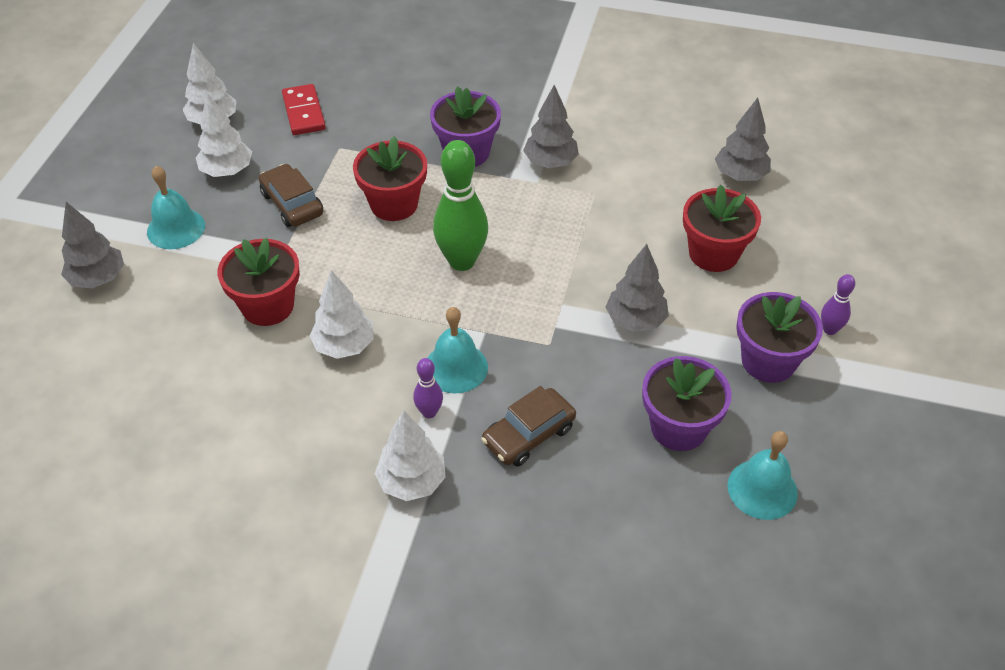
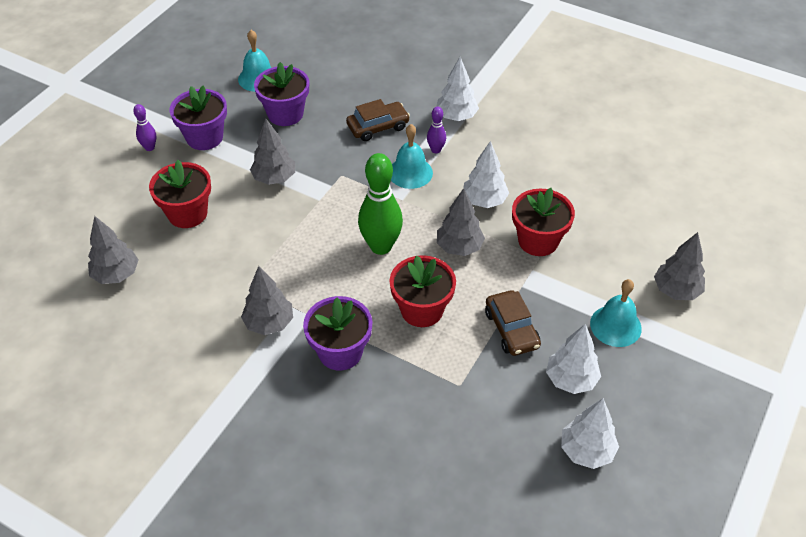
camera: 165 degrees left, 0 degrees up
red domino [282,84,326,135] -> none
none -> grey tree [437,188,485,256]

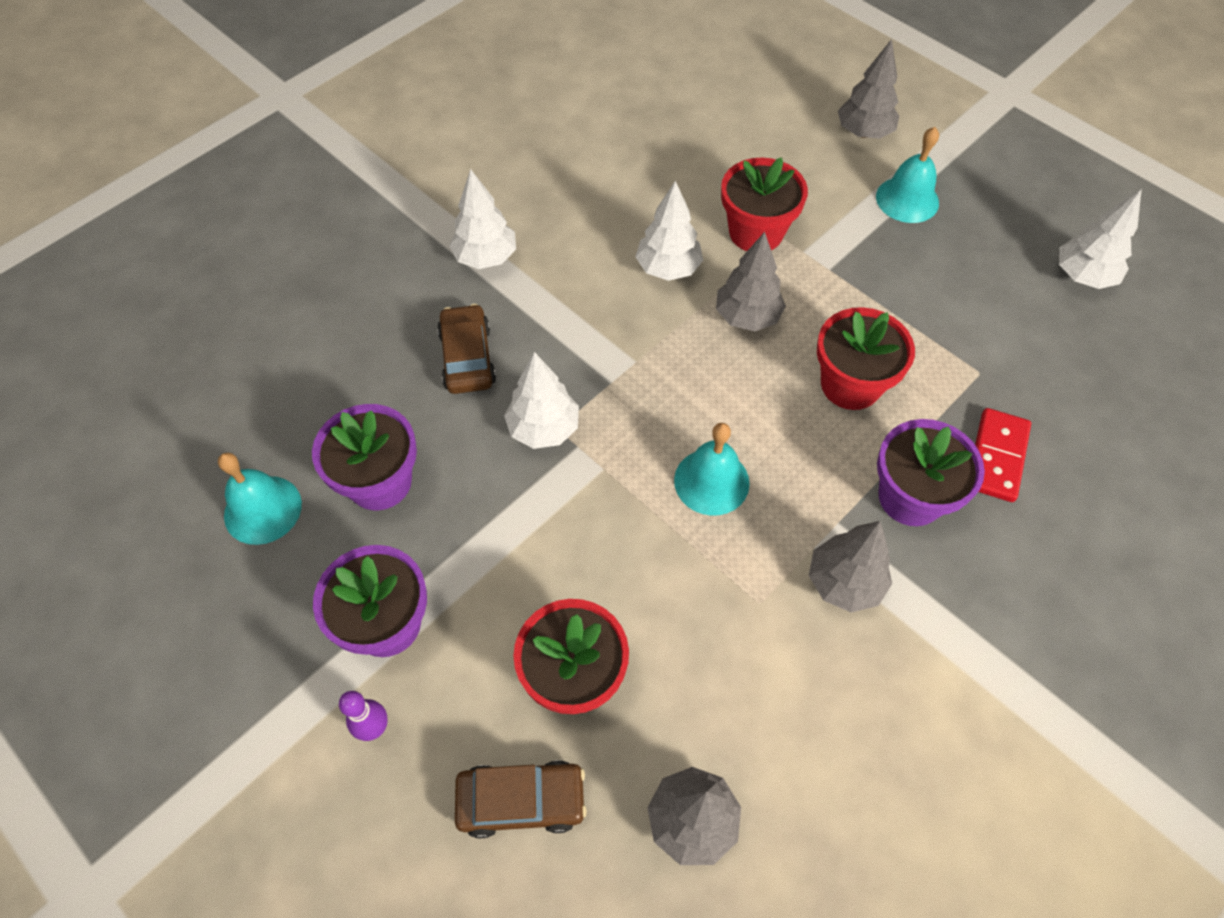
camera: 75 degrees left, 10 degrees up
grey tree [250,119,295,185] -> none
green bowling pin [358,153,403,255] -> none
turquoise bell [391,124,433,189] -> turquoise bell moved to [674,423,750,516]
purple bowling pin [427,107,446,153] -> none
brown car [485,290,541,356] -> brown car moved to [455,760,587,838]
white tree [546,324,601,394] -> white tree moved to [504,352,579,449]
none -> red domino [975,408,1031,502]

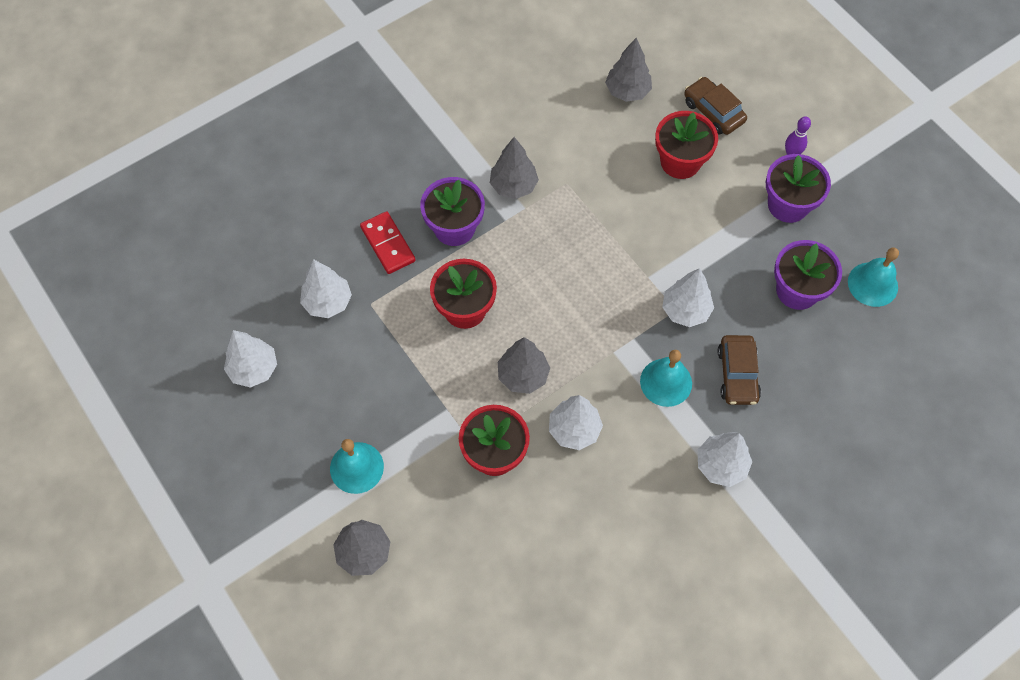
camera: 170 degrees left, 5 degrees up
brown car [455,760,587,838] -> brown car turned 45 degrees clockwise [684,77,747,135]
turquoise bell [674,423,750,516] -> turquoise bell moved to [640,350,692,407]
red domino [975,408,1031,502] -> red domino turned 60 degrees counterclockwise [360,211,415,274]
none -> white tree [300,259,352,318]

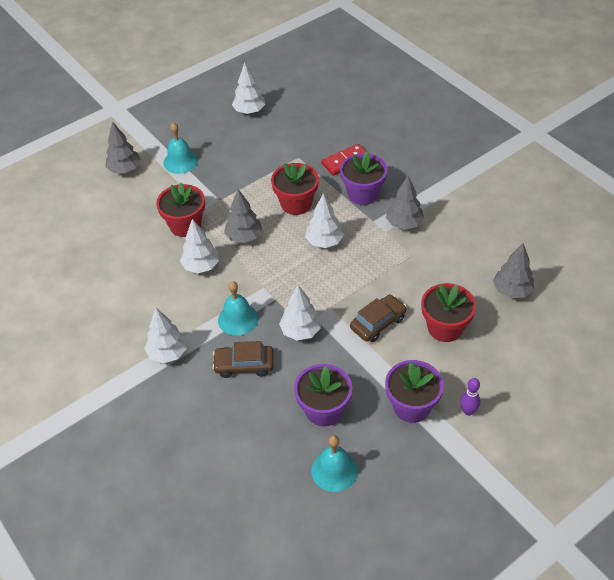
camera: 90 degrees right, 15 degrees down
white tree [300,259,352,318] -> white tree moved to [305,193,344,248]
brown car [684,77,747,135] -> brown car moved to [350,295,407,342]

